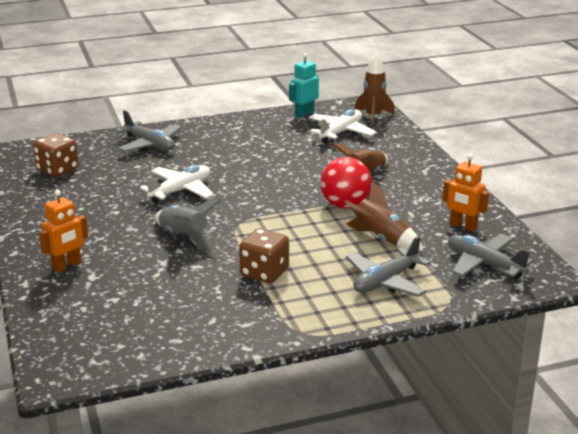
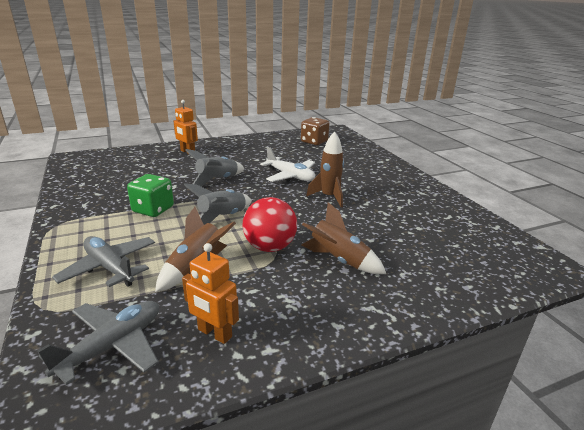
camera: 85 degrees right, 0 degrees up
grey plane [115,110,182,152] -> none
brown dice [239,229,289,283] -> green dice [127,174,174,217]
turquoise robot [289,53,319,118] -> none
white plane [309,109,377,143] -> none
brown rocket [354,52,395,127] -> brown rocket moved to [306,131,344,207]
orange robot [442,154,489,232] -> orange robot turned 90 degrees counterclockwise [182,243,239,344]
none -> grey rocket [184,183,252,225]

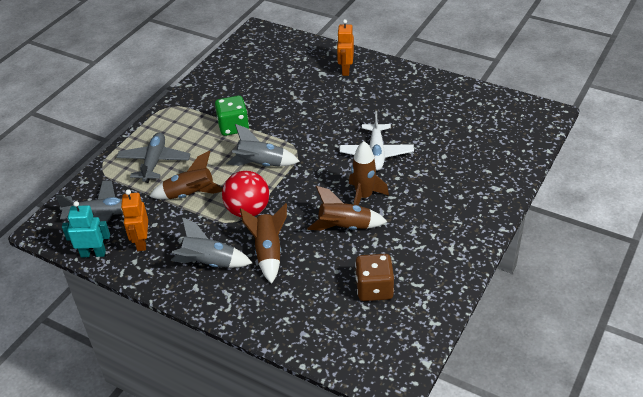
camera: 55 degrees right, 15 degrees up
grey rocket [185,149,245,187] -> grey rocket moved to [171,217,252,268]
brown dice [301,117,329,145] -> brown dice moved to [355,254,394,301]
none -> turquoise robot [62,201,110,258]
none -> brown rocket [307,186,387,230]

